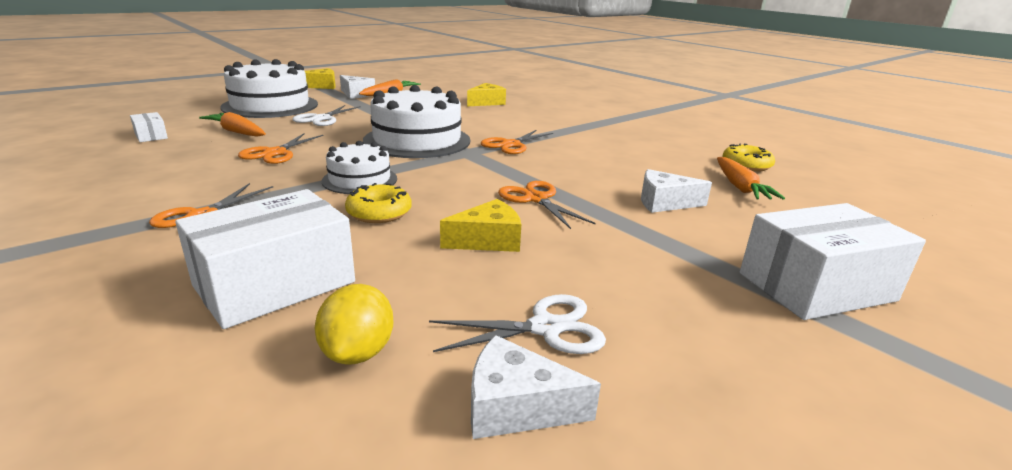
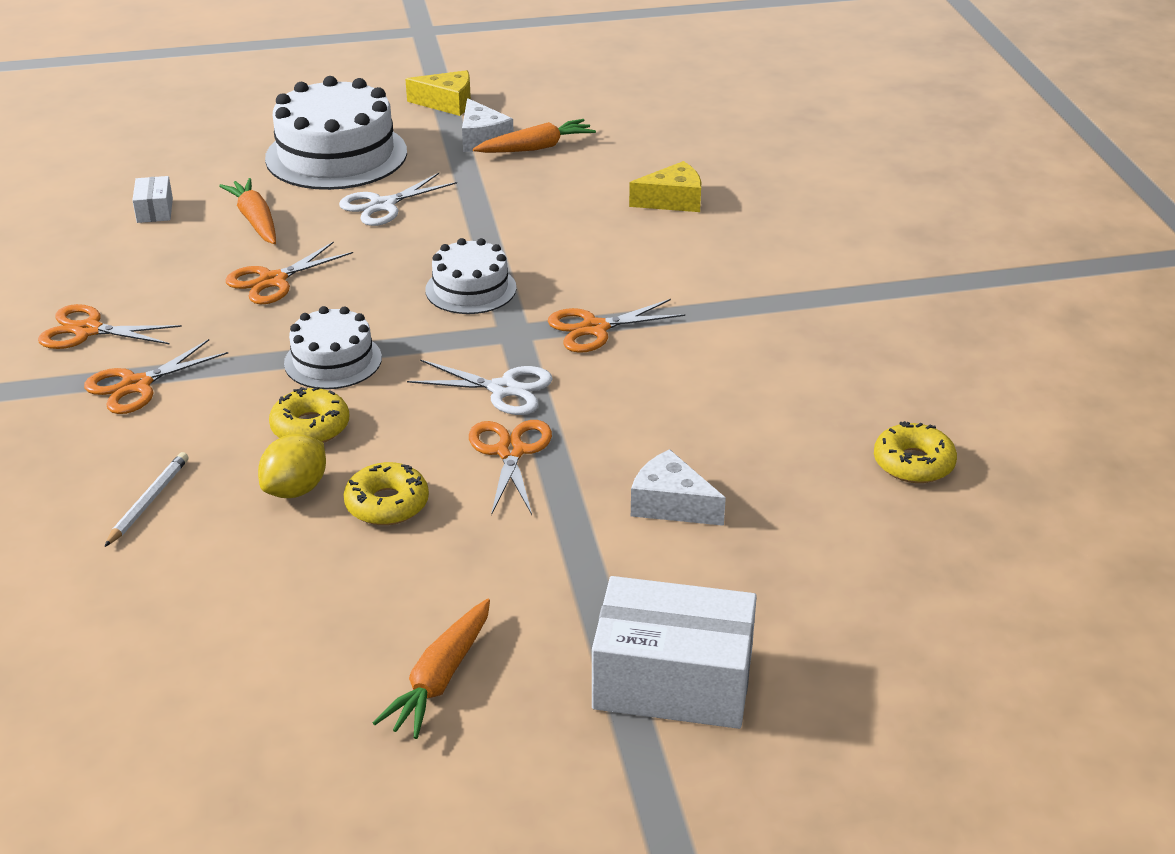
camera: 30 degrees right, 10 degrees up
white box [175,189,355,329] -> white pencil [104,452,189,547]
yellow lemon [315,284,394,364] -> yellow lemon moved to [258,434,326,498]
white cake [363,85,470,158] -> white cake [425,238,516,314], size x0.57
white scissors [429,294,606,354] -> white scissors moved to [407,359,553,415]
yellow cheese [440,199,521,252] -> yellow donut [343,462,429,525]
white cheese [471,335,601,439] -> none
orange carrot [717,157,785,200] -> orange carrot moved to [373,599,490,739]
none -> orange scissors [38,304,182,349]

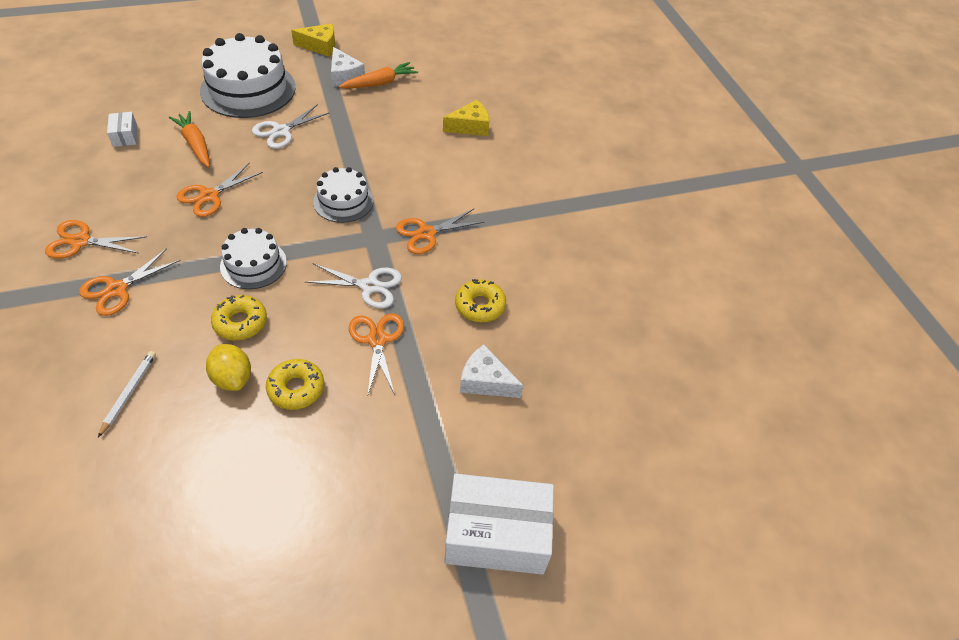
camera: 10 degrees left, 15 degrees up
yellow lemon [258,434,326,498] -> yellow lemon turned 60 degrees counterclockwise [206,344,251,391]
orange carrot [373,599,490,739] -> none
yellow donut [874,421,957,483] -> yellow donut moved to [455,279,506,322]

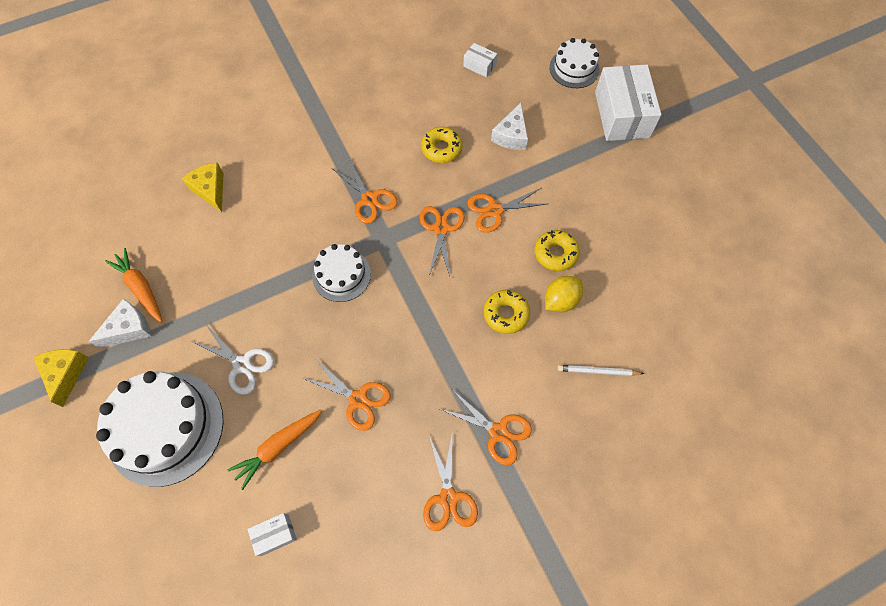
camera: 95 degrees left, 15 degrees up
white cake [220,228,287,289] -> white cake moved to [549,38,600,88]
white scissors [306,264,402,309] -> orange scissors [419,206,464,276]
none -> white box [464,43,497,78]

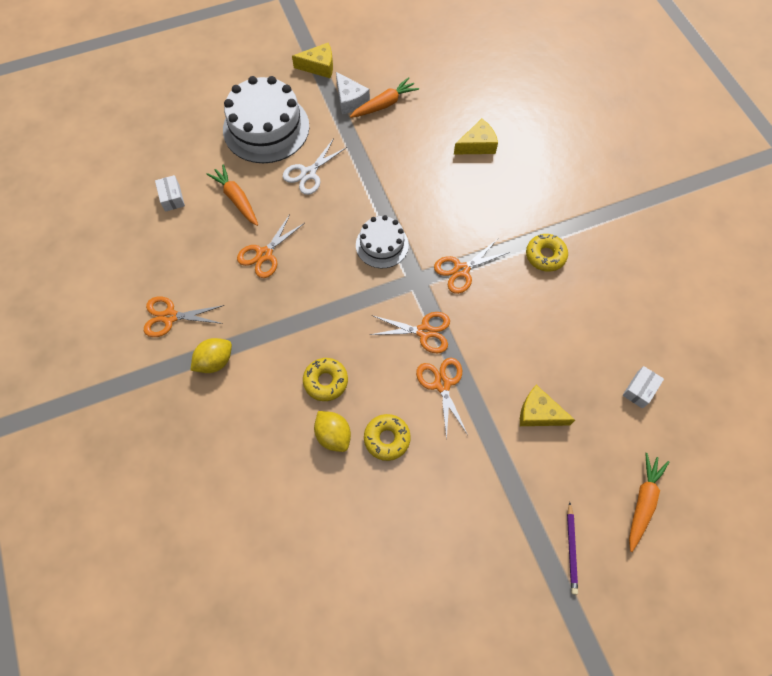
camera: 95 degrees right, 0 degrees up
yellow donut [421,127,463,163] -> yellow donut moved to [526,234,568,272]
orange scissors [440,391,532,465] -> yellow lemon [190,338,232,373]
white cheese [491,103,528,150] -> yellow cheese [520,385,575,426]
white cake [549,38,600,88] -> orange carrot [629,453,669,552]
white pencil [558,365,644,376] -> none
white box [595,64,661,141] -> purple pencil [567,502,578,594]

